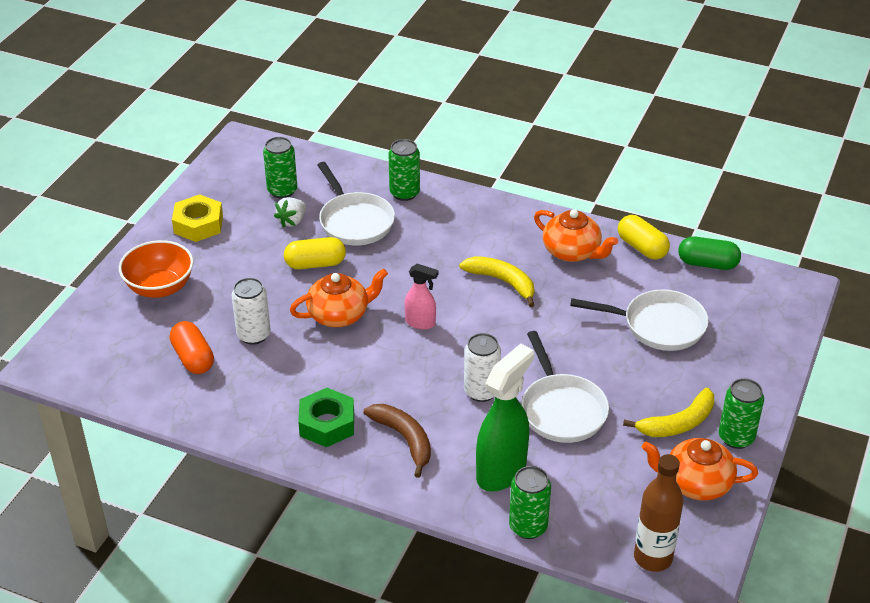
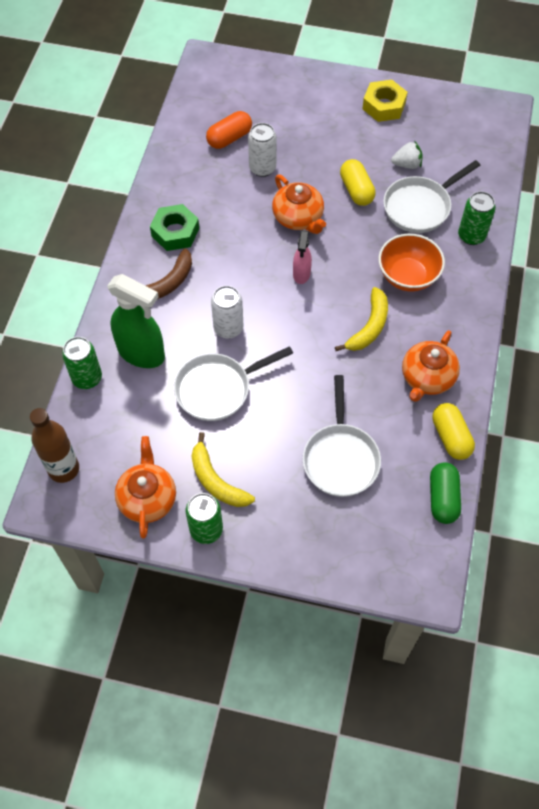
camera: 80 degrees right, 20 degrees up
orange bowl [119,240,194,298] -> orange bowl moved to [378,233,445,292]
green can [263,137,297,198] -> none
white strawberry [274,197,306,228] -> white strawberry turned 150 degrees clockwise [391,141,423,169]
yellow capsule [618,215,670,260] -> yellow capsule turned 60 degrees counterclockwise [432,403,475,460]

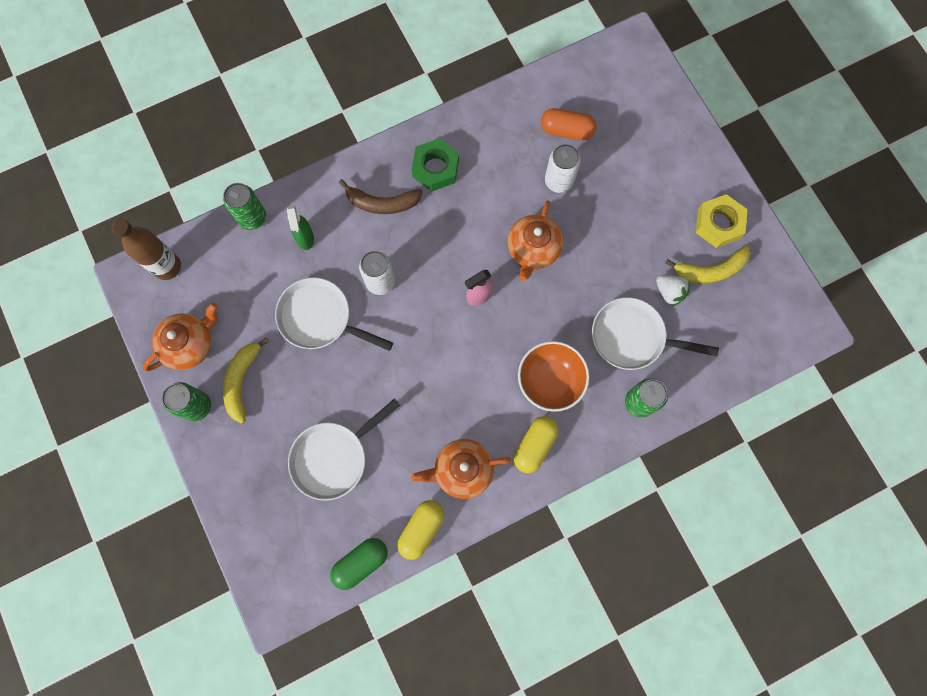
camera: 50 degrees right, 15 degrees up
green spray bottle [107,274,165,368] -> green spray bottle [287,205,314,250], size x0.54
yellow banana [335,287,388,351] -> yellow banana moved to [665,246,751,283]
yellow capsule [340,159,376,206] -> yellow capsule moved to [514,416,558,473]

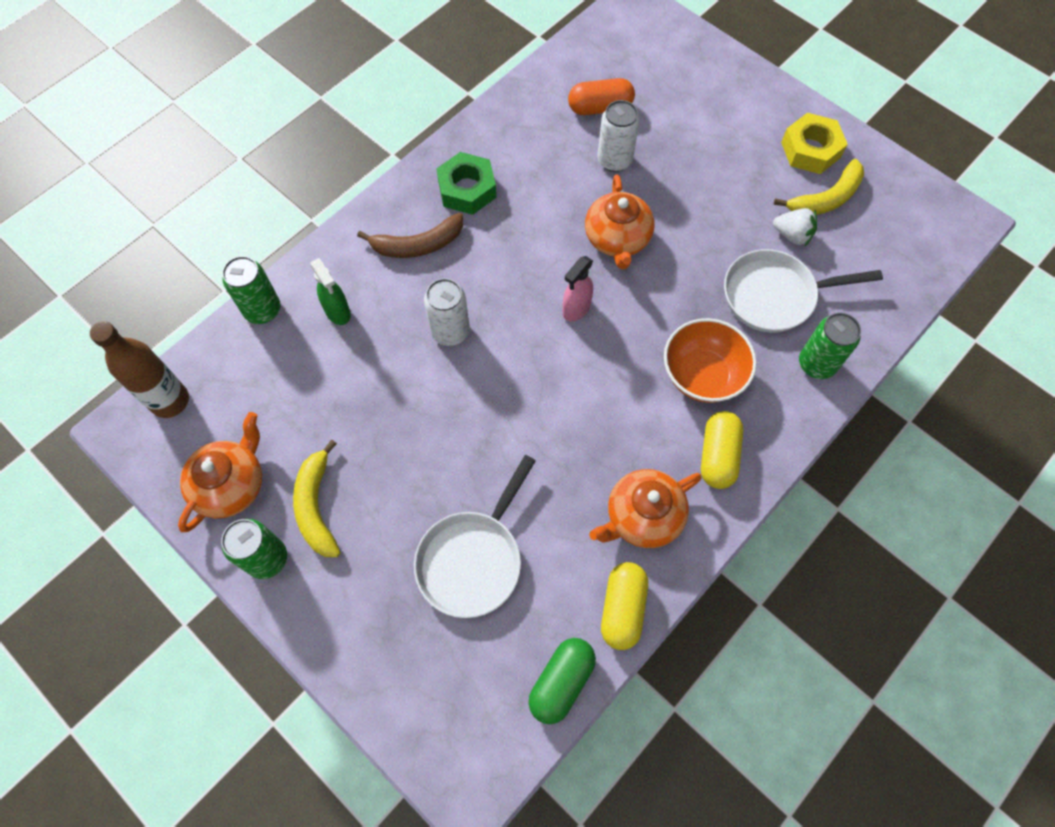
camera: 20 degrees left, 10 degrees down
white pan [275,278,393,351] -> none

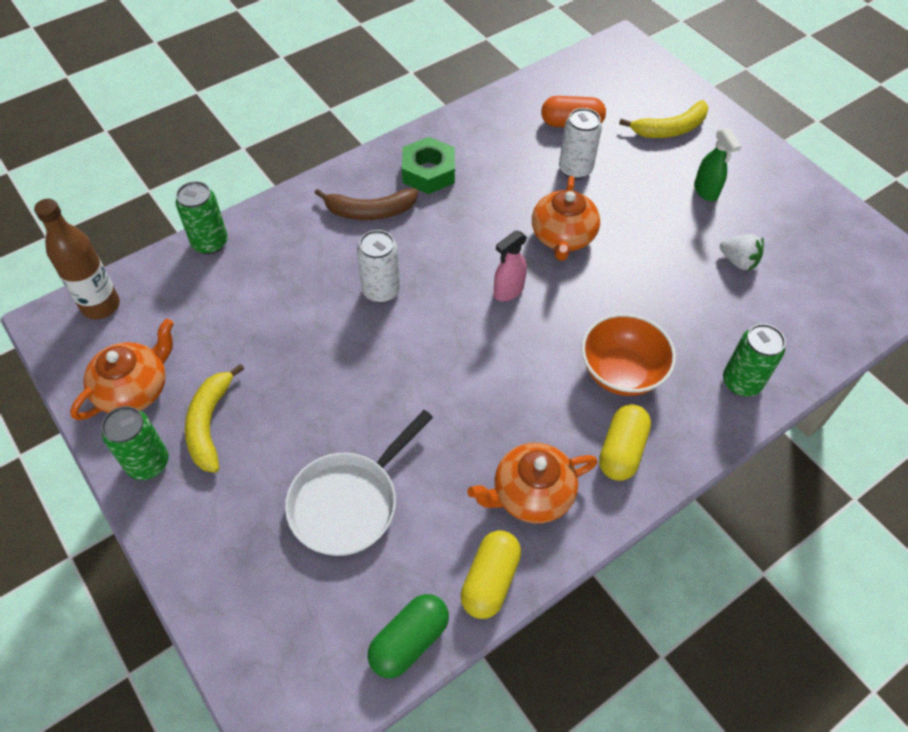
camera: 10 degrees right, 10 degrees down
green spray bottle [310,258,351,325] -> green spray bottle moved to [694,128,741,201]
white pan [724,249,883,333] -> none
yellow banana [774,159,864,215] -> yellow banana moved to [619,100,709,138]
yellow nut [781,113,848,174] -> none

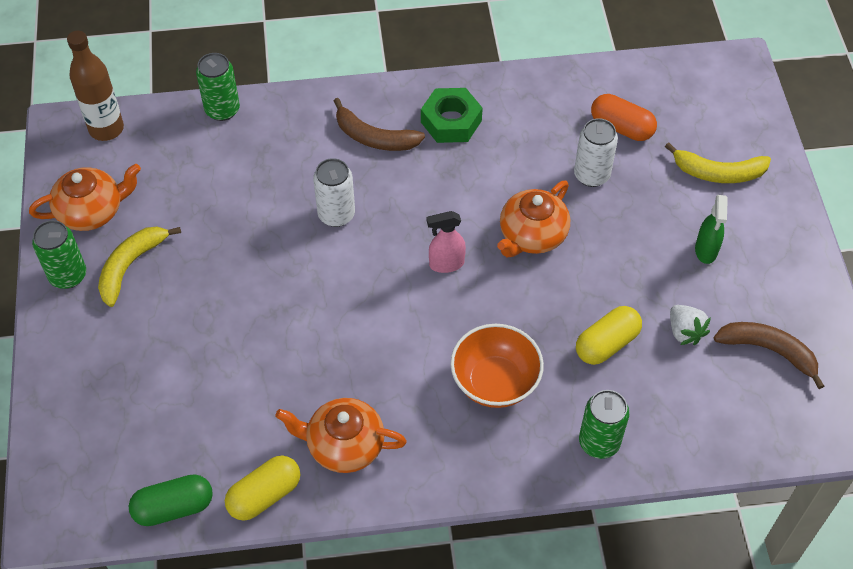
camera: 30 degrees right, 0 degrees up
white pan [285,410,433,556] -> none
yellow capsule [599,404,651,481] -> yellow capsule moved to [576,306,642,365]
none -> brown banana [714,322,824,389]

